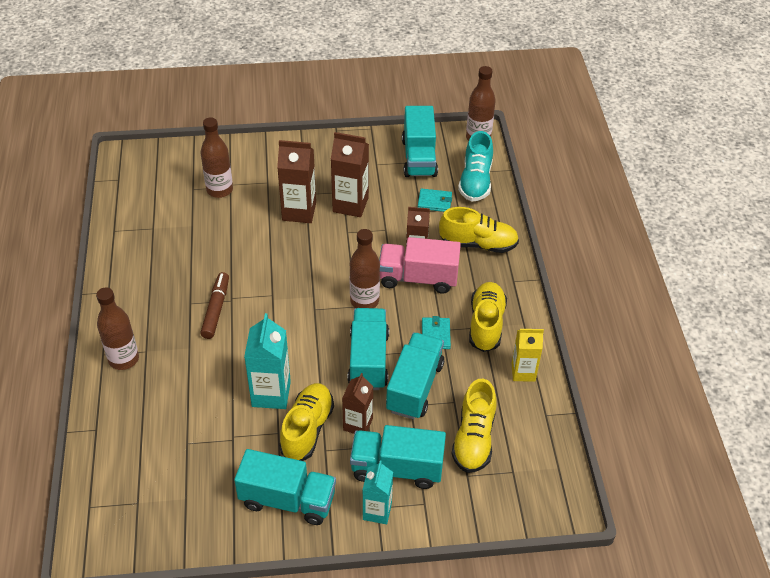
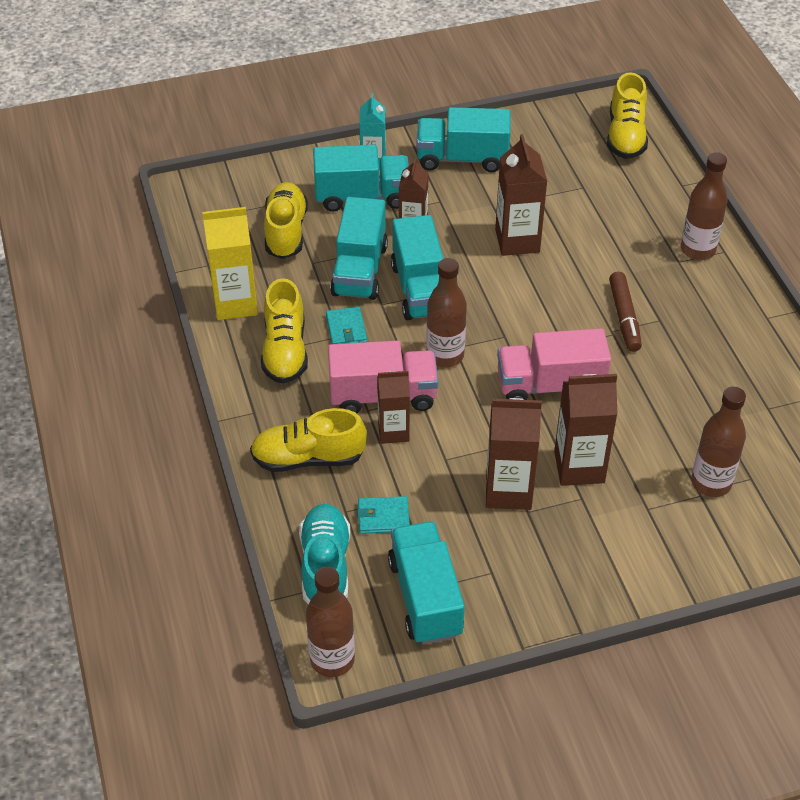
camera: 170 degrees right, 0 degrees up
turquoise carton [244,313,291,409] -> brown carton [495,134,547,256]
yellow shoe [279,383,334,461] -> yellow shoe moved to [607,72,648,159]
yellow carton [512,329,544,382] -> yellow carton [202,207,258,320], size x1.51
none -> pink truck [497,328,611,400]

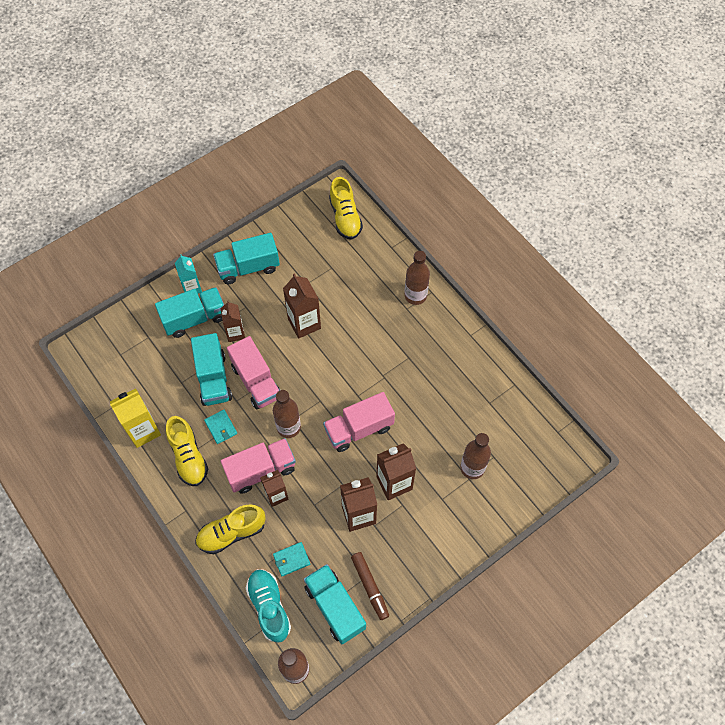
camera: 20 degrees left, 15 degrees up
yellow shoe [264,182,308,259] -> none
turquoise truck [391,215,444,320] -> pink truck [227,336,280,410]
brown marker [609,272,642,352] -> brown marker moved to [351,552,389,620]

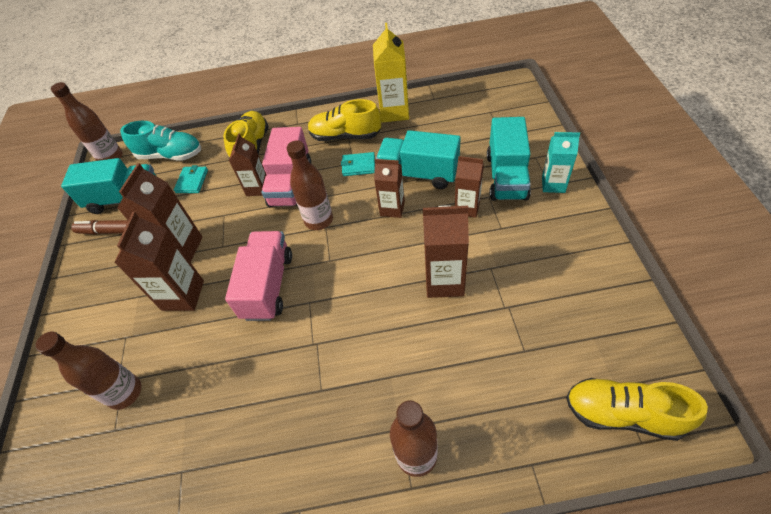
camera: 125 degrees right, 10 degrees down
turquoise truck [213,233,280,284] -> none
pink truck [227,336,280,410] -> brown carton [374,159,405,218]

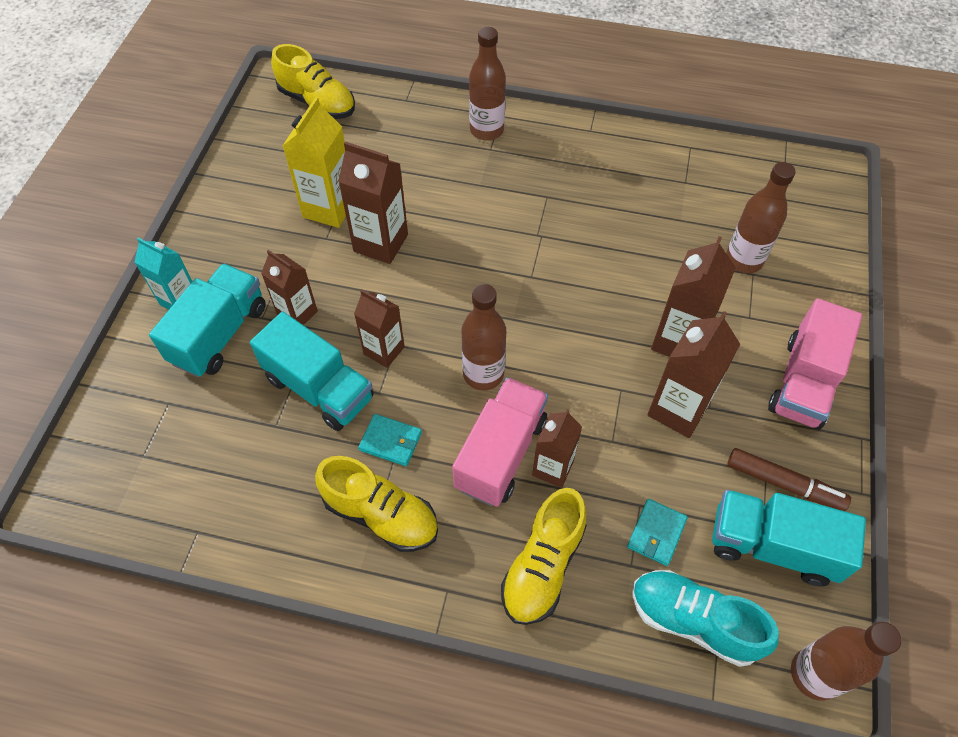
camera: 165 degrees left, 5 degrees up
pink truck [225,231,292,321] -> pink truck moved to [768,298,862,430]
yellow carton [373,23,409,122] -> yellow carton moved to [283,97,346,228]

